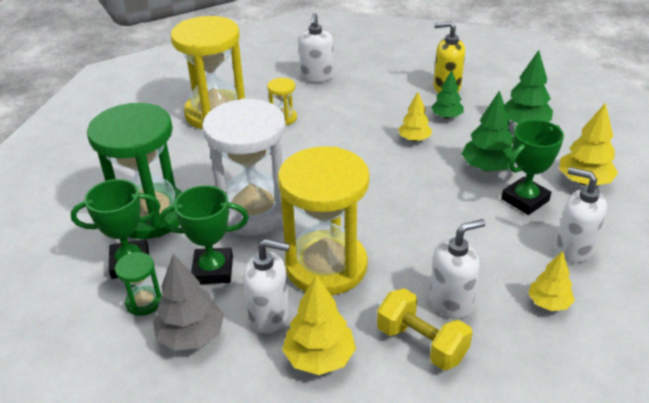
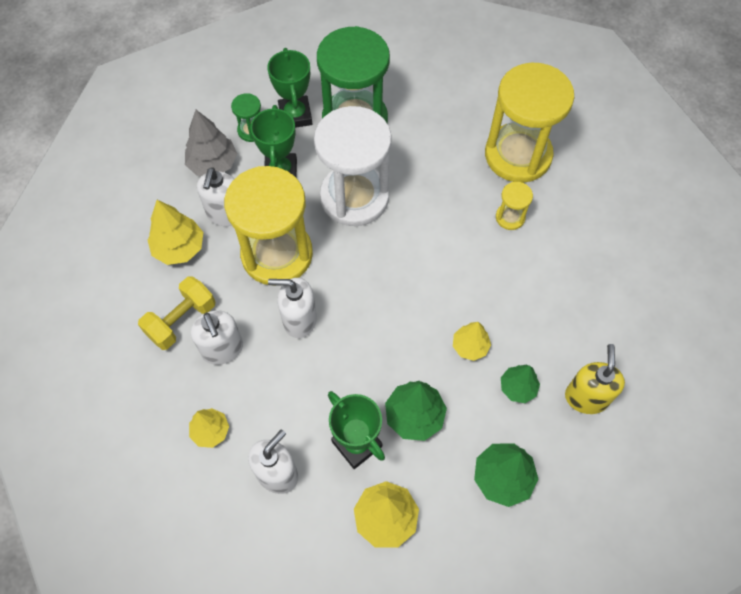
camera: 90 degrees right, 25 degrees up
white soap dispenser [299,13,334,83] -> white soap dispenser moved to [268,278,317,338]

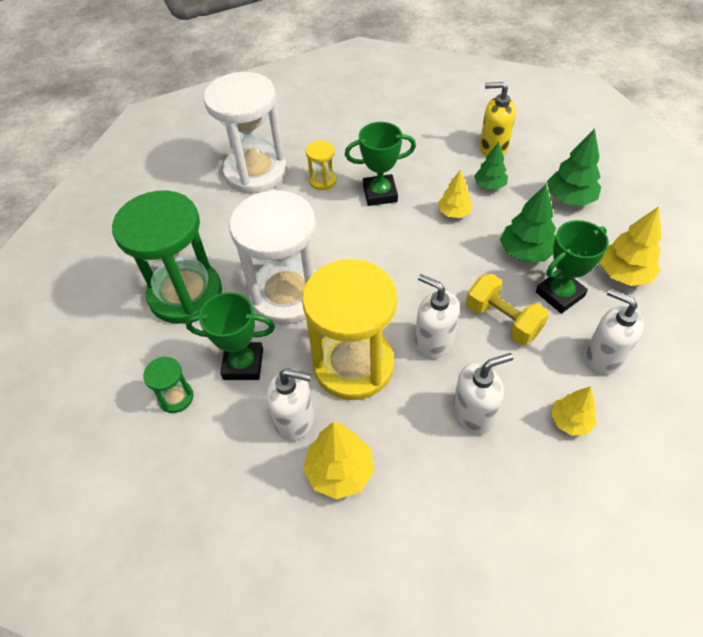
camera: 85 degrees left, 10 degrees down
yellow dumbbell [138,276,215,350] -> yellow dumbbell moved to [466,274,549,345]
grey tree [185,110,237,176] -> none
green trophy [267,48,312,128] -> green trophy moved to [345,122,416,206]
white soap dispenser [268,278,317,338] -> white soap dispenser turned 120 degrees clockwise [415,274,460,359]
yellow hourglass [485,63,574,183] -> white hourglass [204,72,287,193]

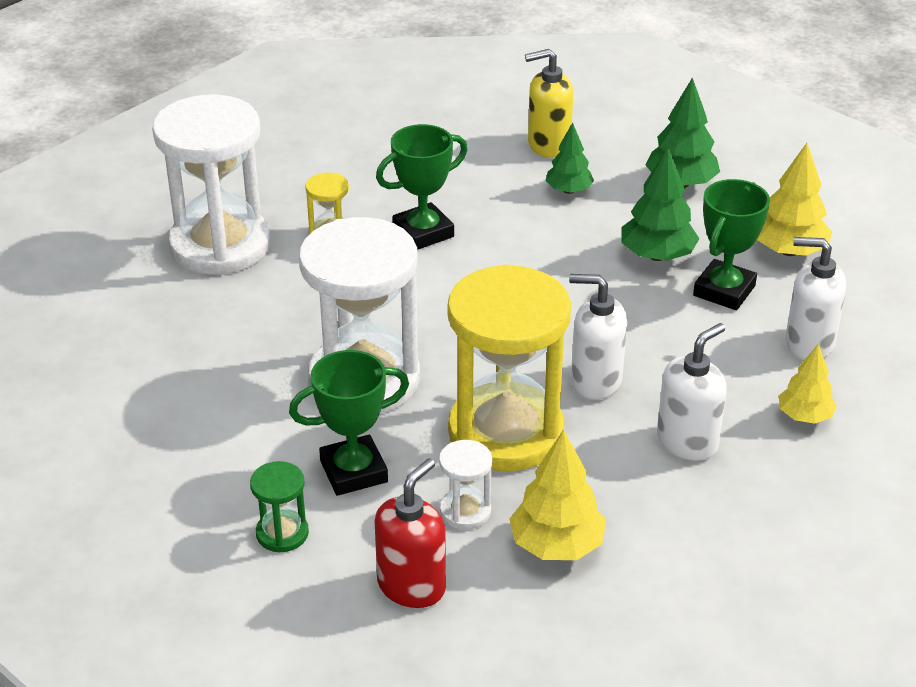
camera: 25 degrees left, 15 degrees down
green hourglass [112,190,222,324] -> none
white soap dispenser [267,368,314,441] -> white hourglass [439,440,492,529]
yellow tree [438,170,473,218] -> none
yellow dumbbell [466,274,549,345] -> none
none -> red soap dispenser [374,458,446,608]

